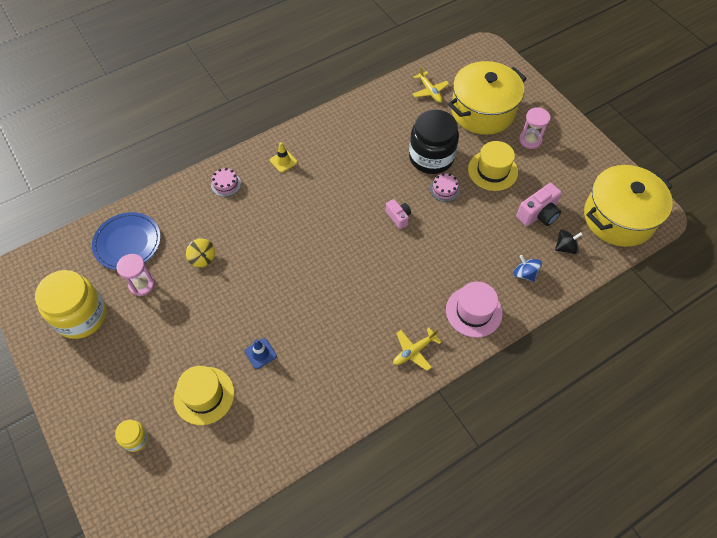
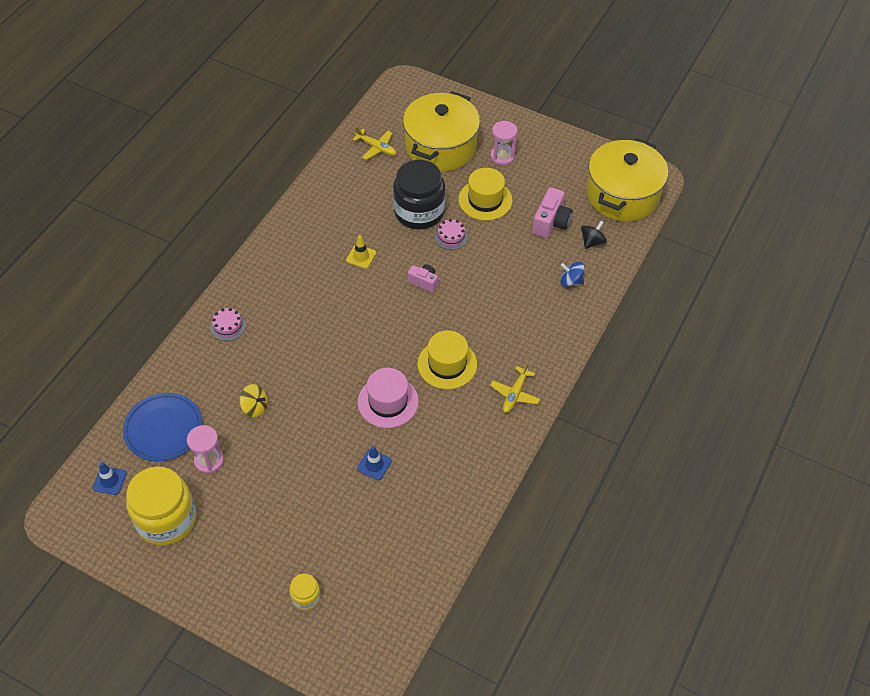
camera: 30 degrees left, 5 degrees down
yellow hat [174,366,235,425] -> yellow hat moved to [417,330,477,389]
yellow traffic cone [270,142,297,173] -> yellow traffic cone moved to [346,235,376,269]
pink hat [446,281,503,338] -> pink hat moved to [358,368,419,428]
none -> blue traffic cone [93,462,127,495]

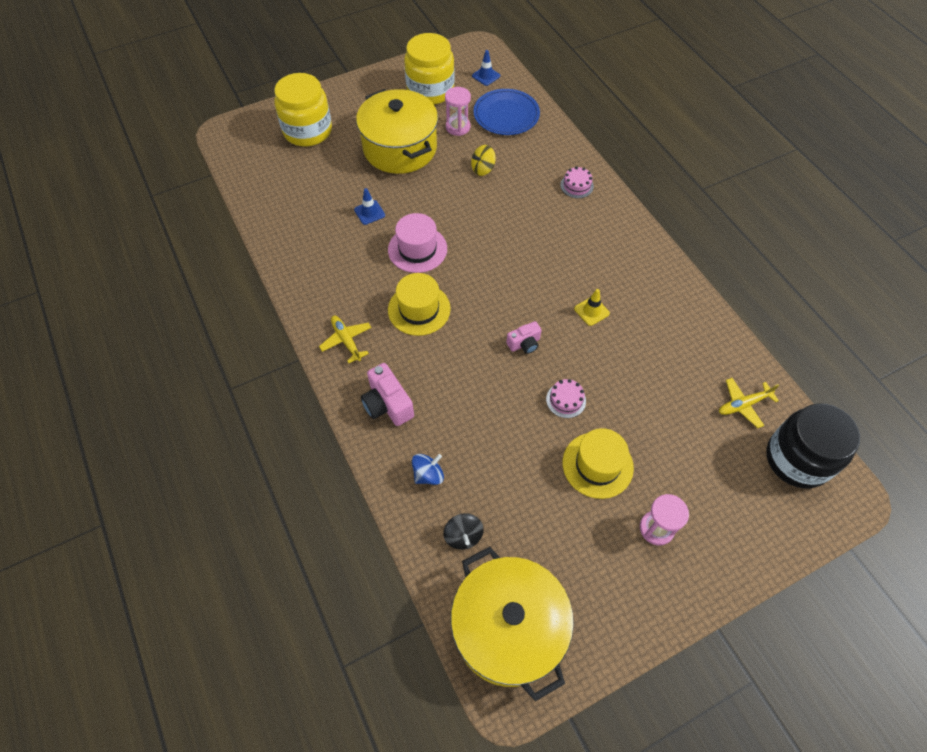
camera: 125 degrees right, 5 degrees up
yellow jar [289,574,321,610] -> yellow jar [274,73,332,146], size x2.16
black jar [393,160,445,229] -> black jar moved to [766,403,860,488]
yellow pot [403,91,480,171] -> yellow pot moved to [356,89,438,174]
pink camera [532,187,573,238] -> pink camera moved to [361,363,414,426]

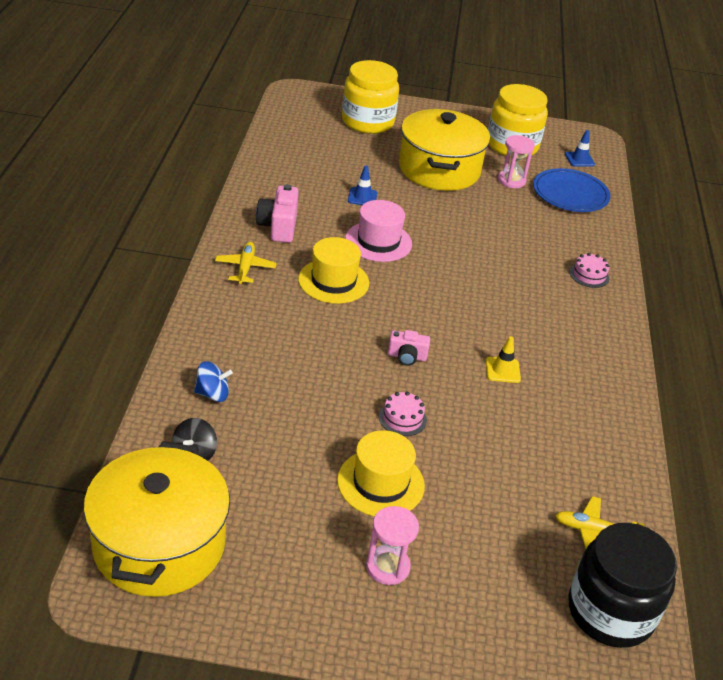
camera: 30 degrees right, 20 degrees down
pink camera [361,363,414,426] -> pink camera moved to [256,184,299,243]
yellow spinning top [471,145,496,176] -> none

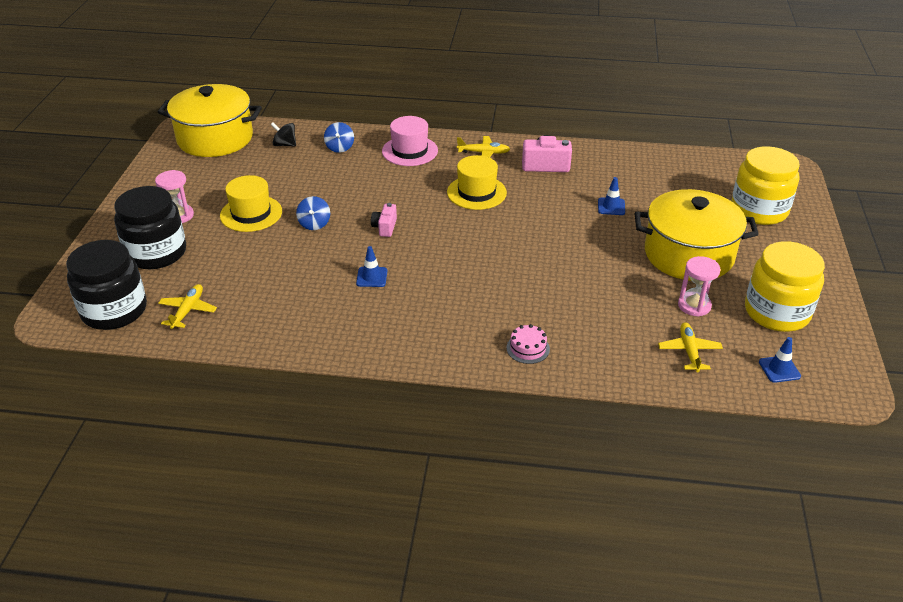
camera: 95 degrees right, 0 degrees up
pink hat [345,200,412,262] -> pink hat moved to [382,116,438,166]
pink cake [379,392,427,436] -> blue spinning top [296,196,330,230]
yellow traffic cone [486,336,521,383] -> blue traffic cone [356,246,387,287]
blue plate [533,168,611,212] -> yellow plane [658,322,723,373]
none -> black jar [114,186,186,269]

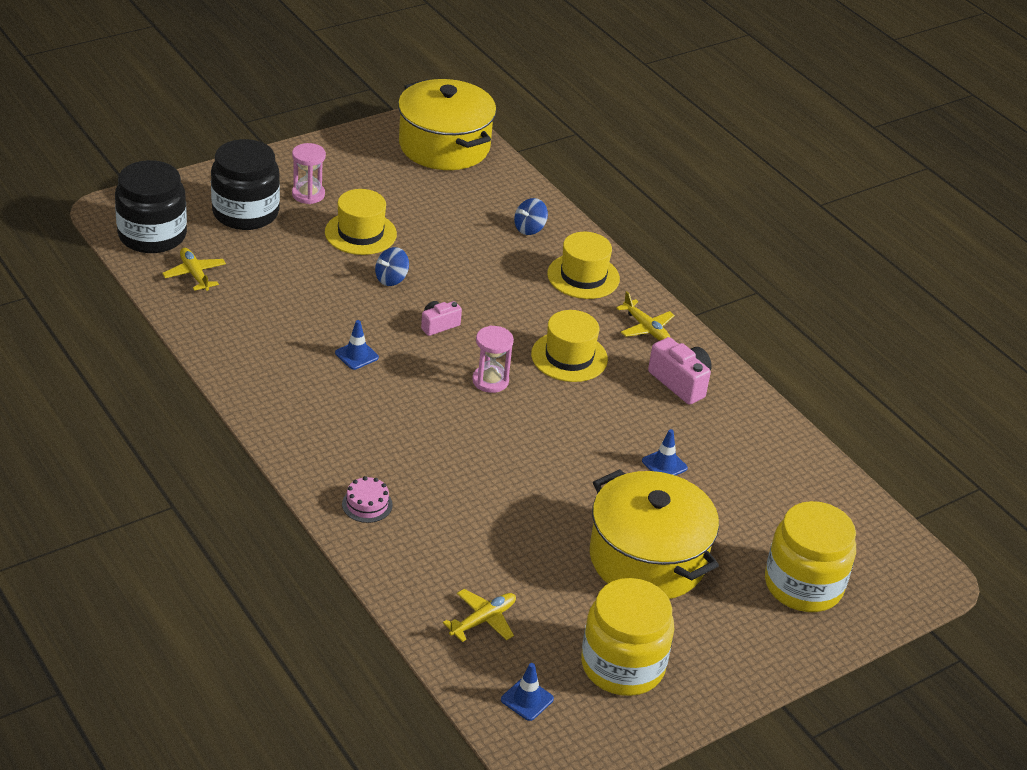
camera: 45 degrees right, 0 degrees up
yellow plane [158,284,217,329] -> yellow plane turned 90 degrees counterclockwise [162,248,226,291]
black spinning top [271,123,296,147] -> none
pink hat [382,116,438,166] -> yellow hat [547,232,620,299]
pink hourglass [678,256,721,317] -> pink hourglass moved to [472,326,514,393]

